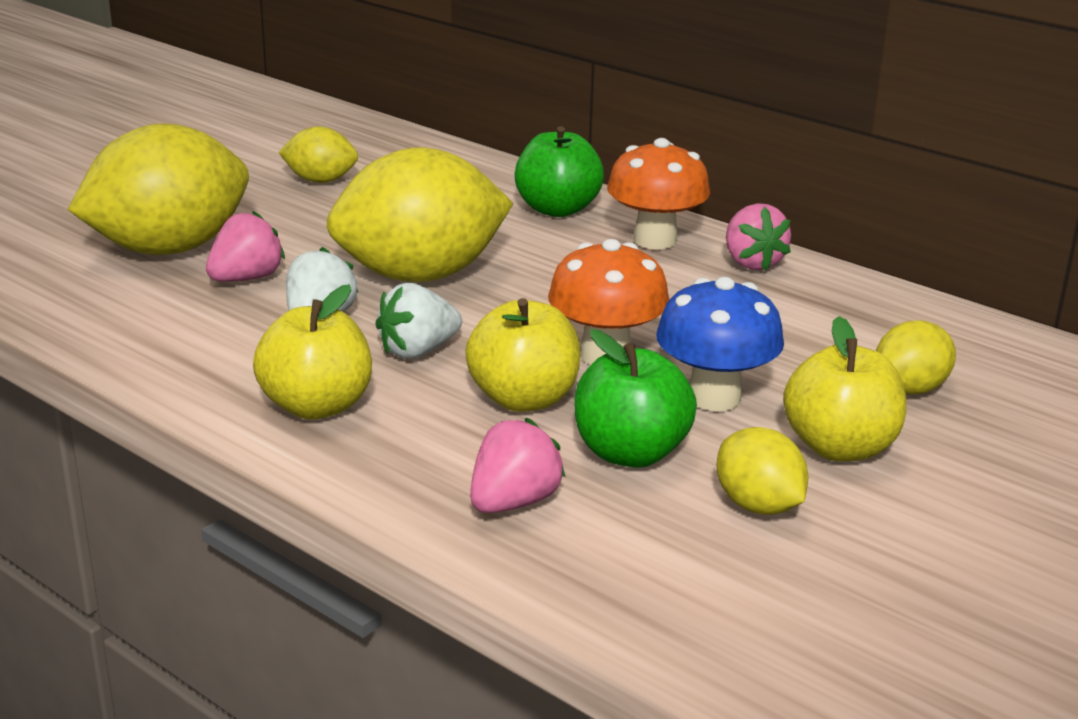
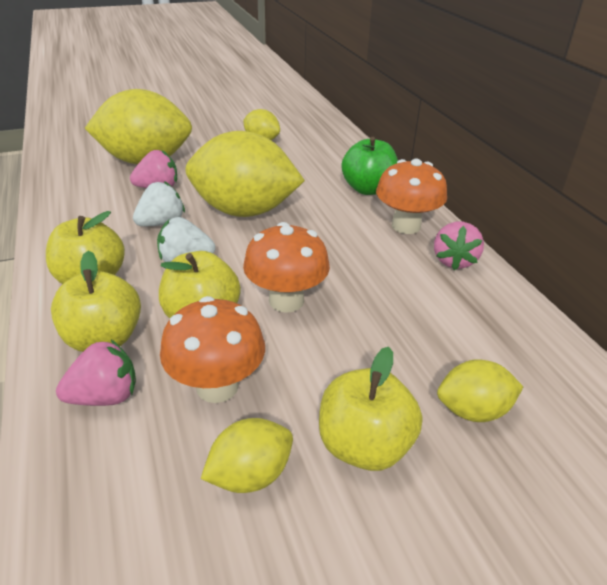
camera: 30 degrees right, 10 degrees up
green apple [574,329,697,468] -> orange mushroom [160,296,265,403]
blue mushroom [656,277,784,411] -> none
yellow lemon [717,427,809,515] -> yellow lemon turned 60 degrees clockwise [201,418,293,493]
none -> yellow apple [51,251,141,352]

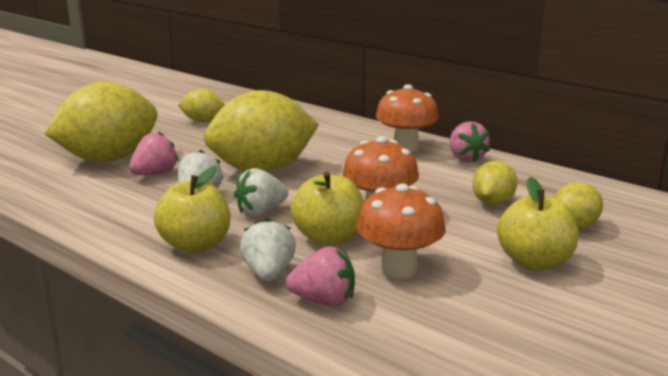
camera: 30 degrees left, 15 degrees down
yellow apple [51,251,141,352] -> white strawberry [240,218,296,281]
pink strawberry [56,340,136,406] -> pink strawberry turned 60 degrees clockwise [286,247,355,307]
yellow lemon [201,418,293,493] -> yellow lemon moved to [472,161,517,205]
green apple [342,137,398,195] -> none

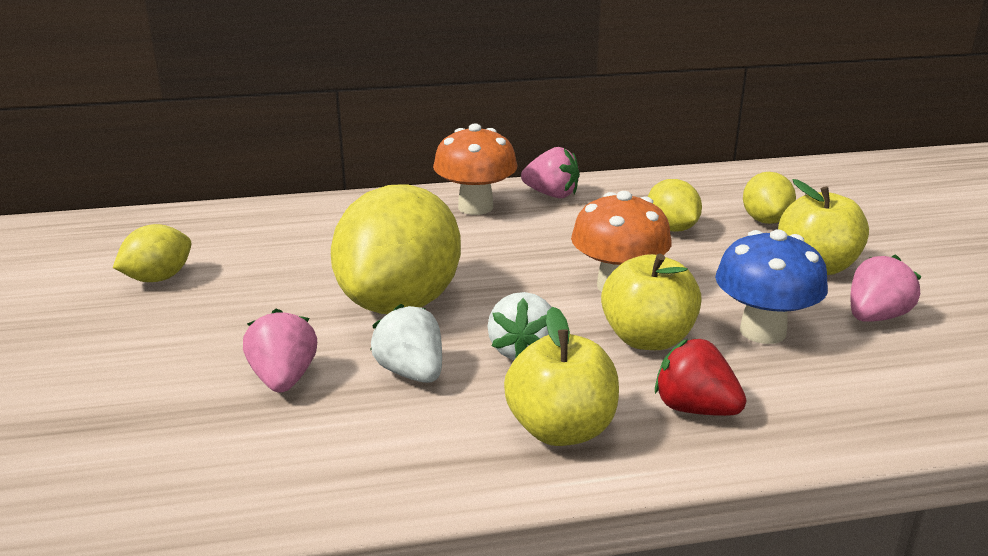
camera: 50 degrees left, 5 degrees up
yellow lemon [44,82,158,162] -> none
white strawberry [240,218,296,281] -> red strawberry [655,338,747,416]
pink strawberry [286,247,355,307] -> pink strawberry moved to [850,254,921,322]
orange mushroom [356,184,446,278] -> blue mushroom [715,229,828,344]

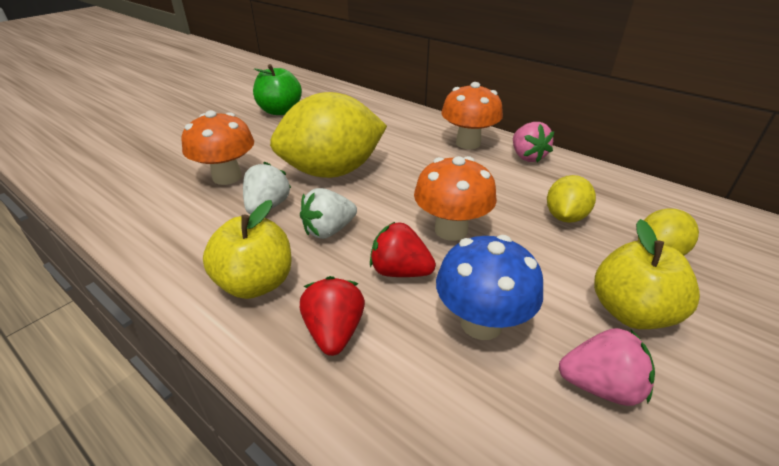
camera: 50 degrees right, 10 degrees up
yellow lemon [113,224,192,282] -> green apple [253,64,302,115]
pink strawberry [243,308,317,393] -> orange mushroom [181,110,254,185]
yellow apple [601,254,702,350] -> red strawberry [370,222,436,277]

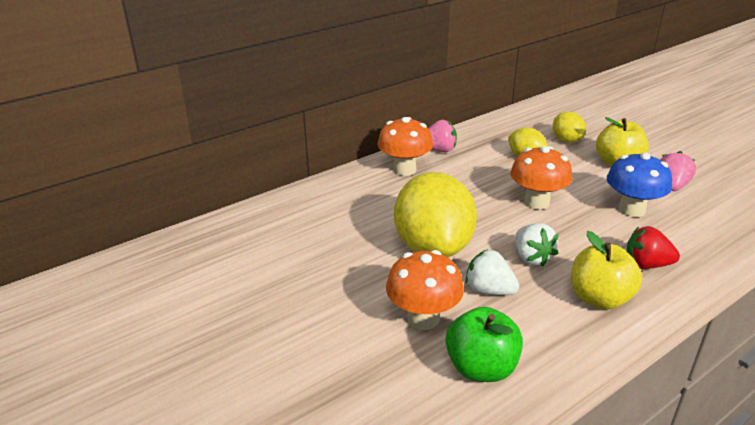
camera: 75 degrees left, 5 degrees down
green apple [253,64,302,115] -> green apple moved to [446,307,523,382]
red strawberry [370,222,436,277] -> none

